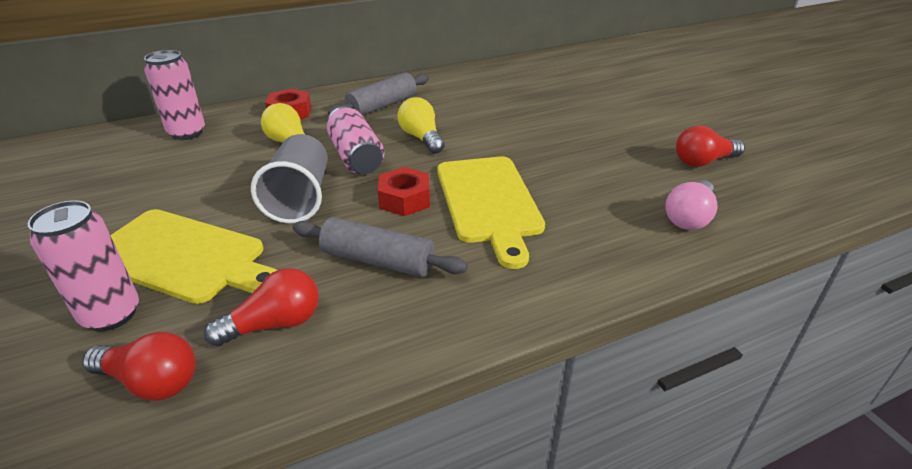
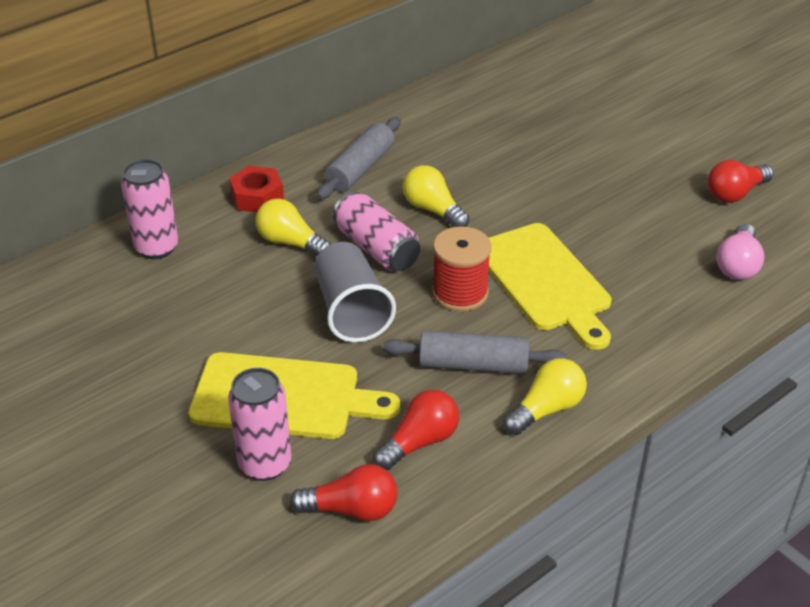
camera: 15 degrees left, 5 degrees up
red nut [378,167,430,216] -> red spool [432,226,491,312]
none -> yellow light bulb [503,358,587,435]

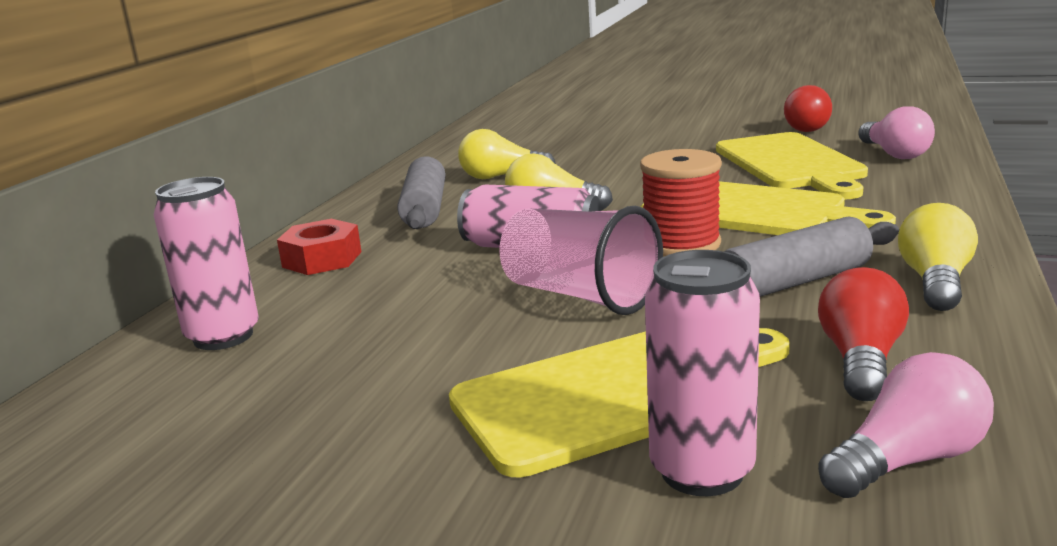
camera: 30 degrees left, 20 degrees down
yellow light bulb [256,199,331,256] -> yellow light bulb moved to [458,129,556,179]
red light bulb [290,464,397,521] -> pink light bulb [818,352,994,498]
grey cup [314,242,396,343] -> pink cup [500,206,663,315]
none -> yellow cutting board [716,132,868,199]

